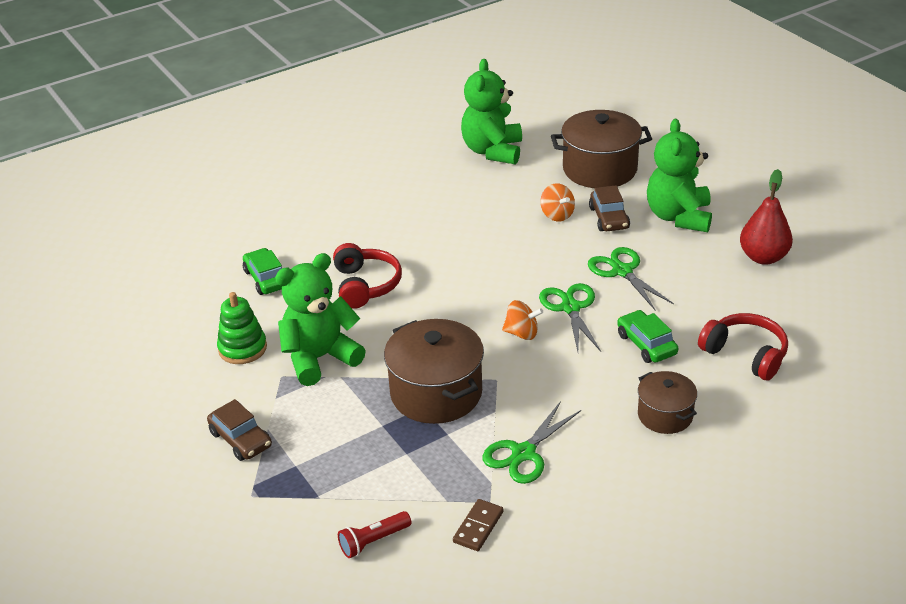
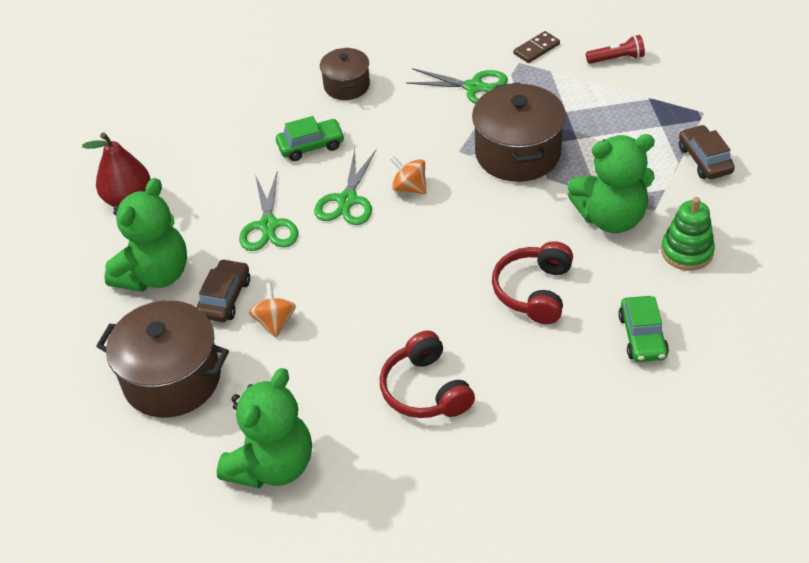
camera: 155 degrees left, 10 degrees up
green scissors [482,401,581,484] -> green scissors turned 45 degrees clockwise [406,68,508,104]
green car [617,310,678,363] -> green car turned 105 degrees counterclockwise [276,116,345,161]
red headphones [698,313,788,381] -> red headphones moved to [380,330,475,418]

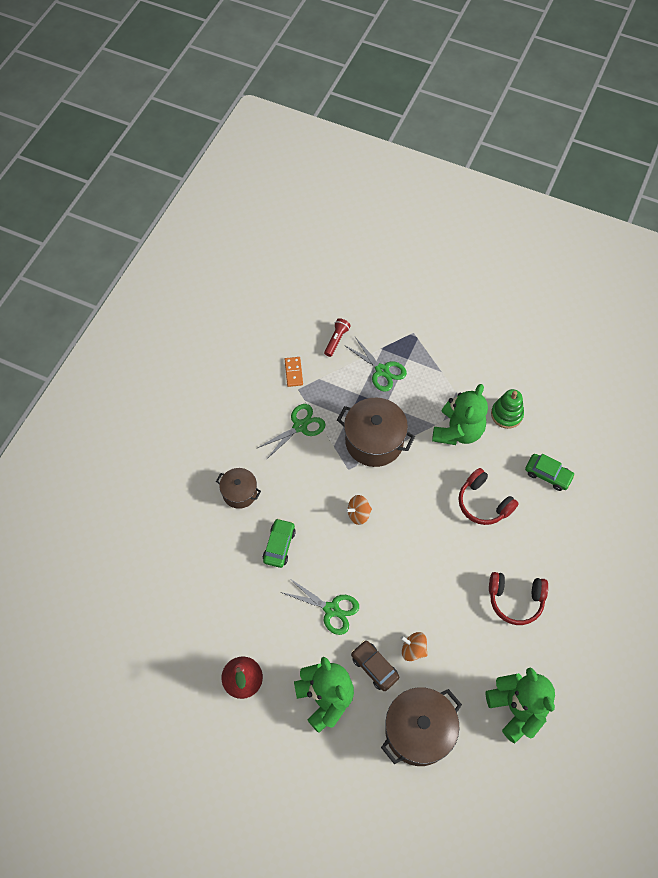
camera: 60 degrees left, 15 degrees up
green scissors [314,149,376,225] -> green scissors moved to [344,337,407,392]
brown domino [514,31,560,63] -> orange domino [285,357,303,387]
brown car [679,125,735,179] -> none

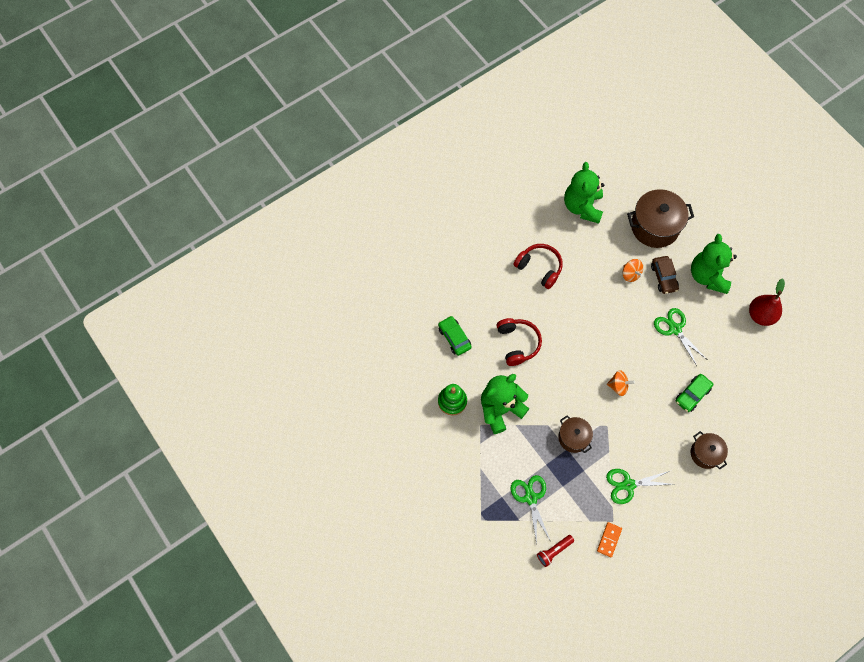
camera: 150 degrees left, 5 degrees up
brown pot [337,398,415,467] -> brown pot [558,415,593,453], size x0.58

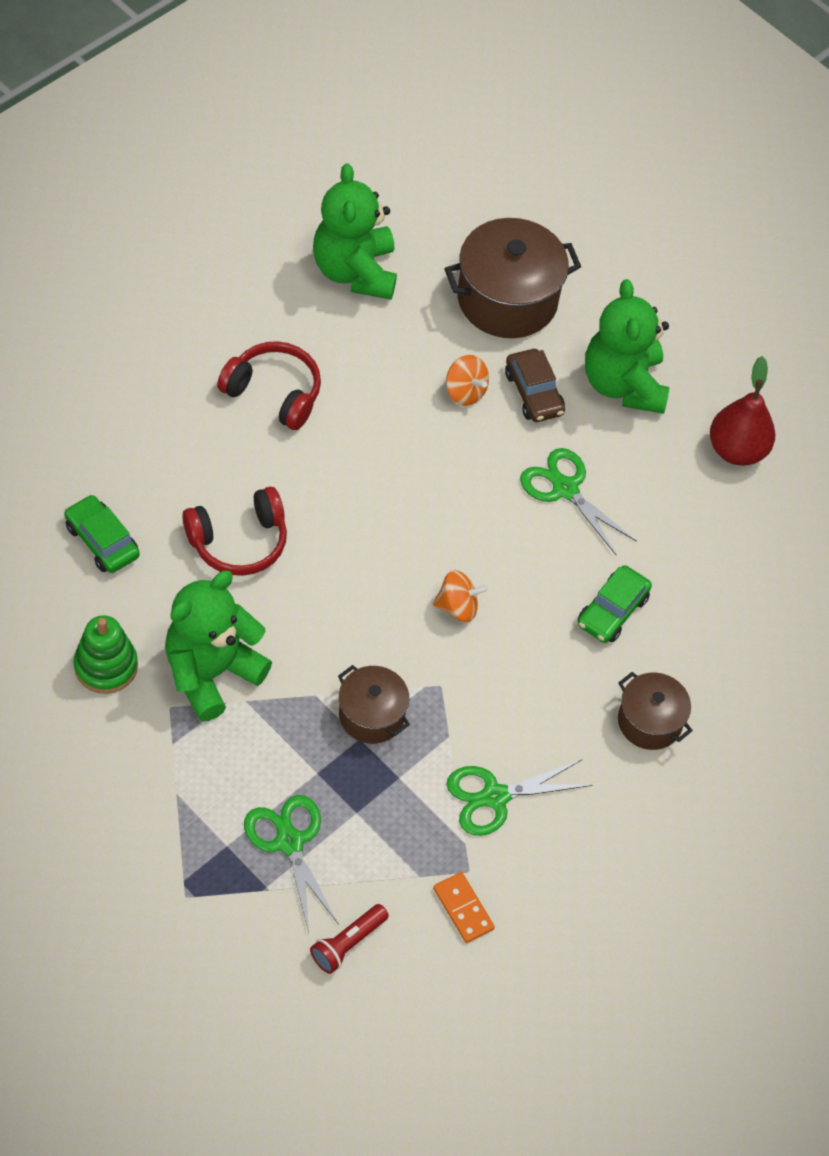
camera: 15 degrees left, 10 degrees down
red headphones [497,318,542,366] -> red headphones turned 90 degrees clockwise [182,487,287,576]
orange domino [597,522,622,557] -> orange domino turned 45 degrees counterclockwise [433,872,495,943]

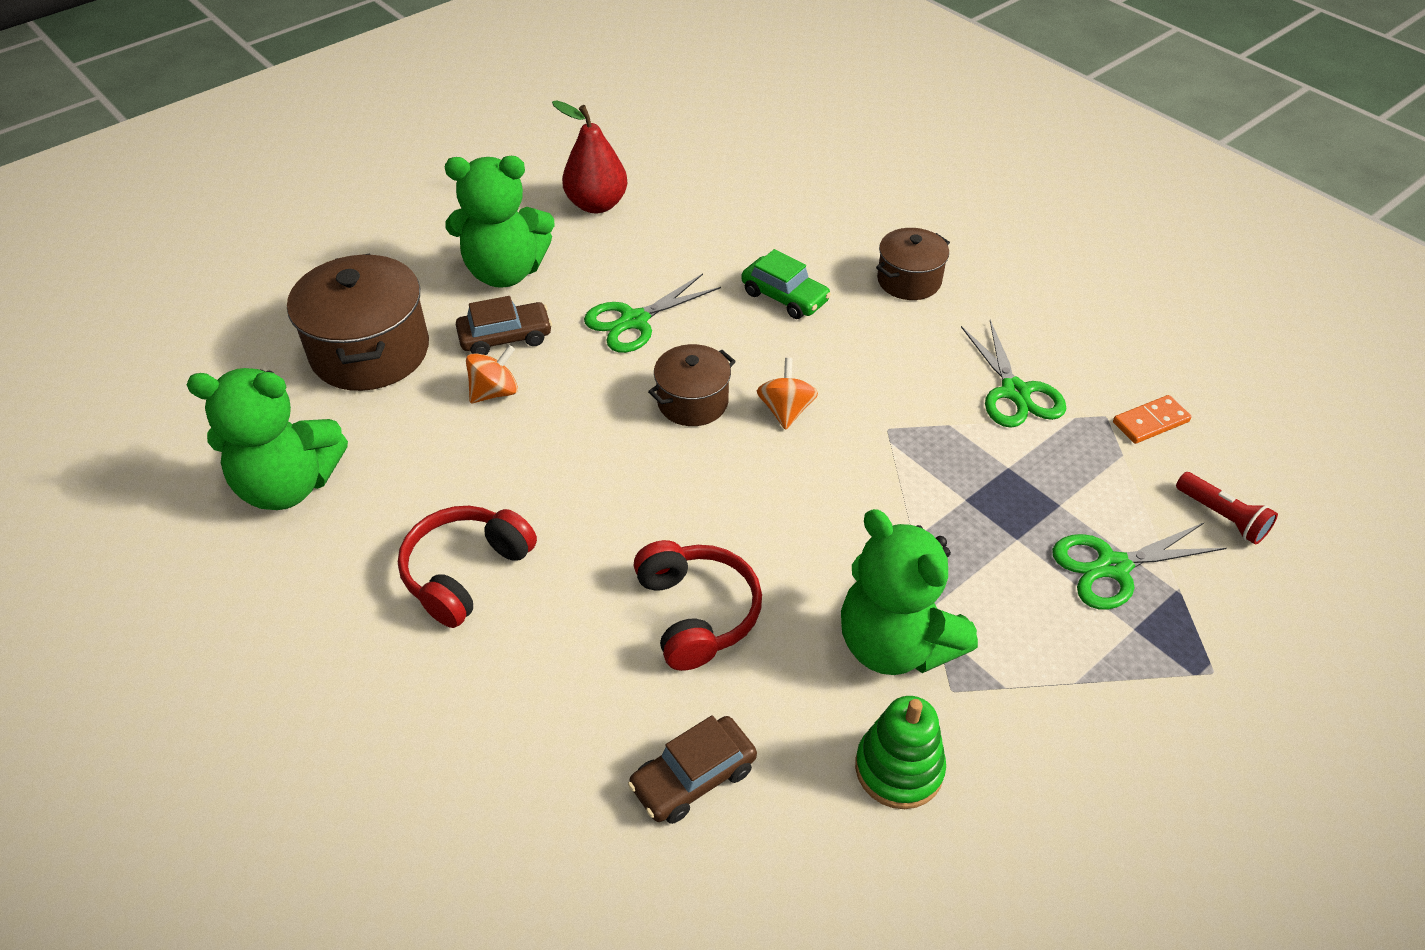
camera: 80 degrees left, 10 degrees down
green car [64,494,139,573] -> brown car [628,715,757,824]
brown pot [338,665,410,744] -> brown pot moved to [648,344,736,426]

